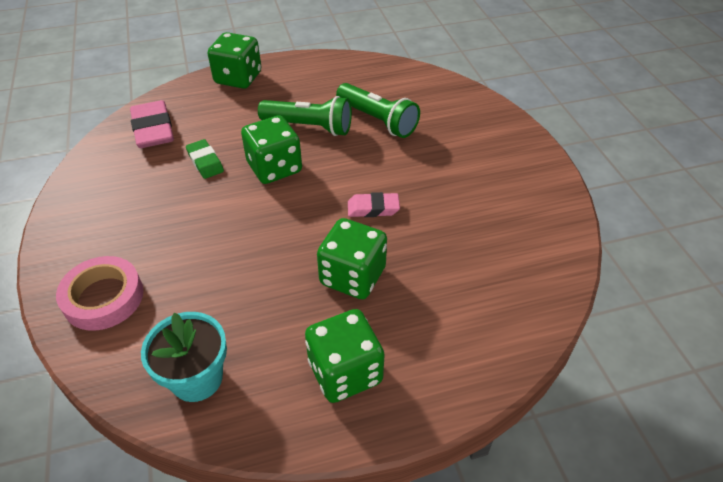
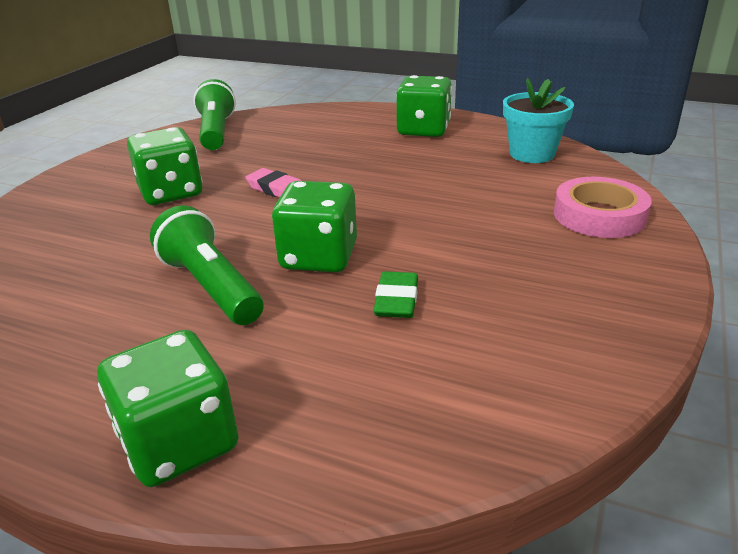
camera: 140 degrees left, 15 degrees down
pink eraser [130,100,174,148] -> none
green dice [317,218,387,299] -> green dice moved to [127,127,203,205]
green flashlight [336,83,420,138] -> green flashlight moved to [193,79,236,150]

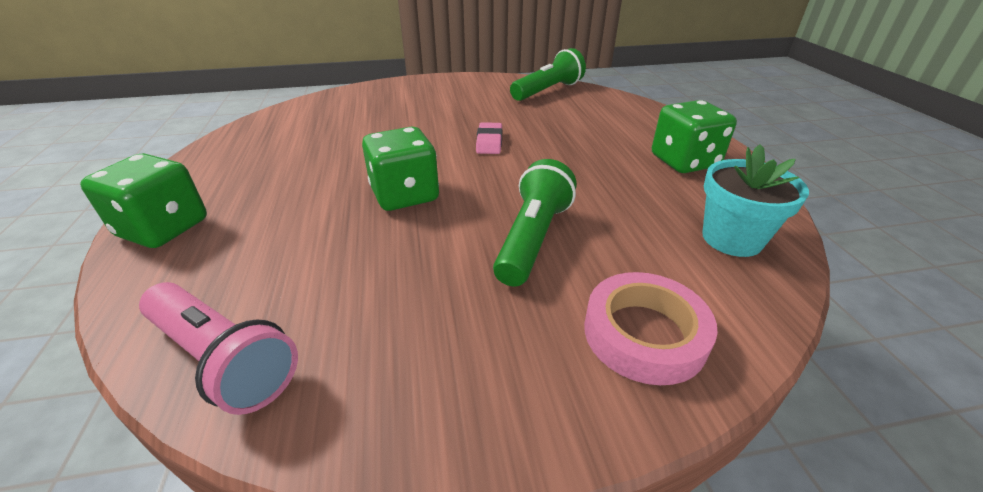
camera: 55 degrees right, 5 degrees up
green dice [127,127,203,205] -> none
green flashlight [150,205,264,325] -> green flashlight moved to [493,159,577,287]
green eraser [373,271,418,318] -> none
none -> pink flashlight [139,282,298,415]

